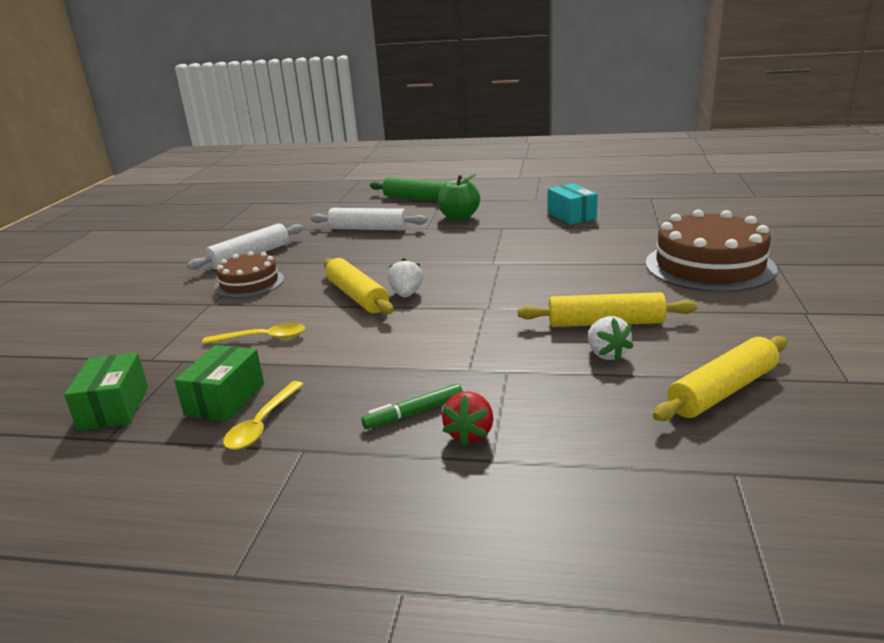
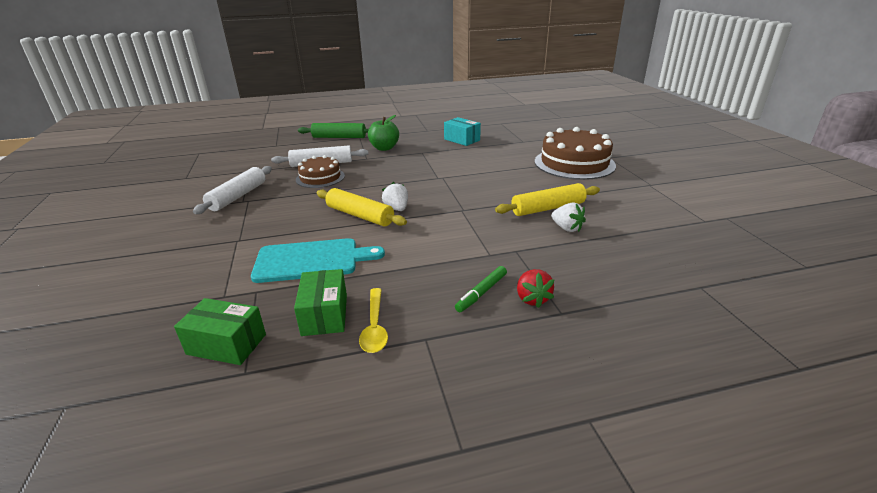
camera: 25 degrees left, 5 degrees up
green box [64,353,148,431] -> green box turned 45 degrees counterclockwise [174,298,266,365]
yellow spoon [202,323,305,344] -> turquoise cutting board [251,238,385,283]
brown cake [214,251,284,298] -> brown cake moved to [296,155,345,188]
yellow rolling pin [653,336,787,421] -> none

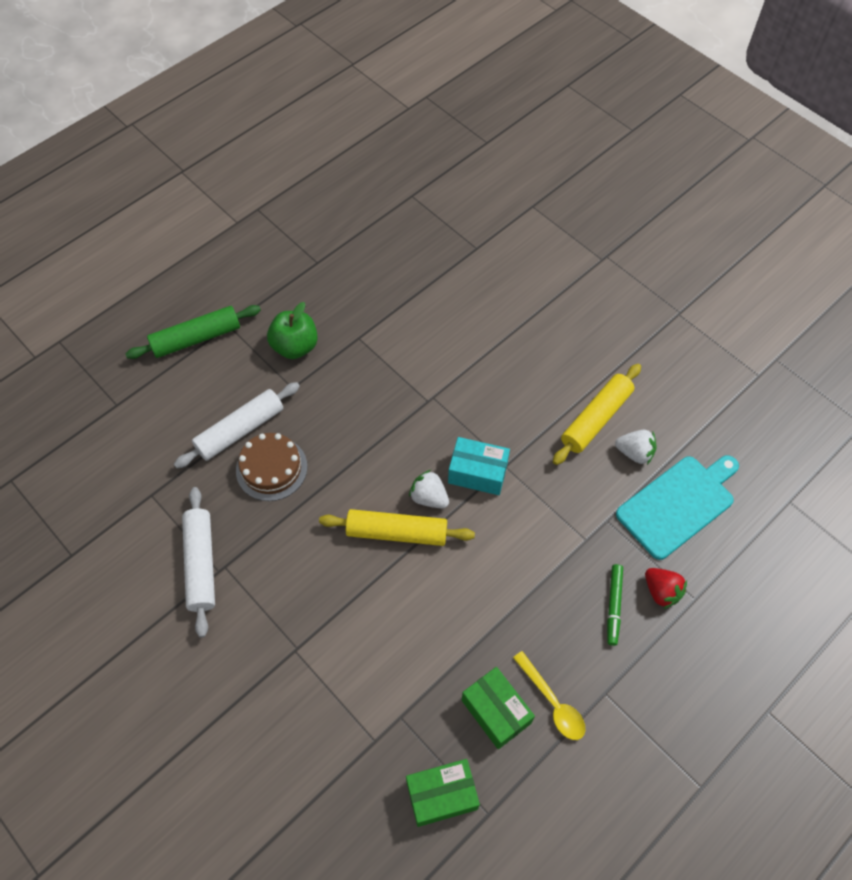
camera: 30 degrees left, 30 degrees up
turquoise cutting board [251,238,385,283] -> turquoise cutting board moved to [616,455,739,560]
turquoise box [444,117,481,146] -> turquoise box moved to [448,437,510,495]
brown cake [535,127,616,180] -> none

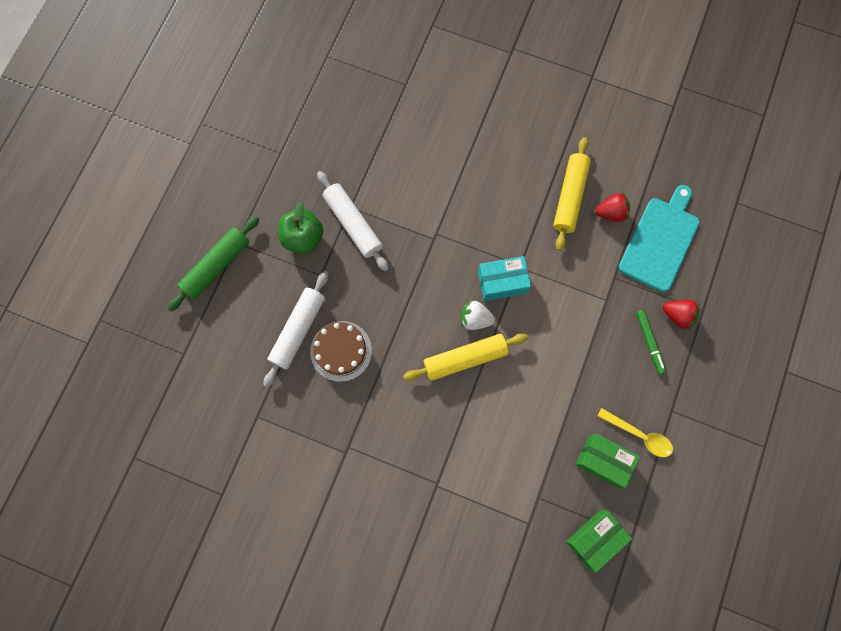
camera: 25 degrees left, 15 degrees up
white rolling pin [182,487,215,638] -> white rolling pin moved to [317,171,389,271]
white strawberry [615,430,657,465] -> red strawberry [595,193,630,222]

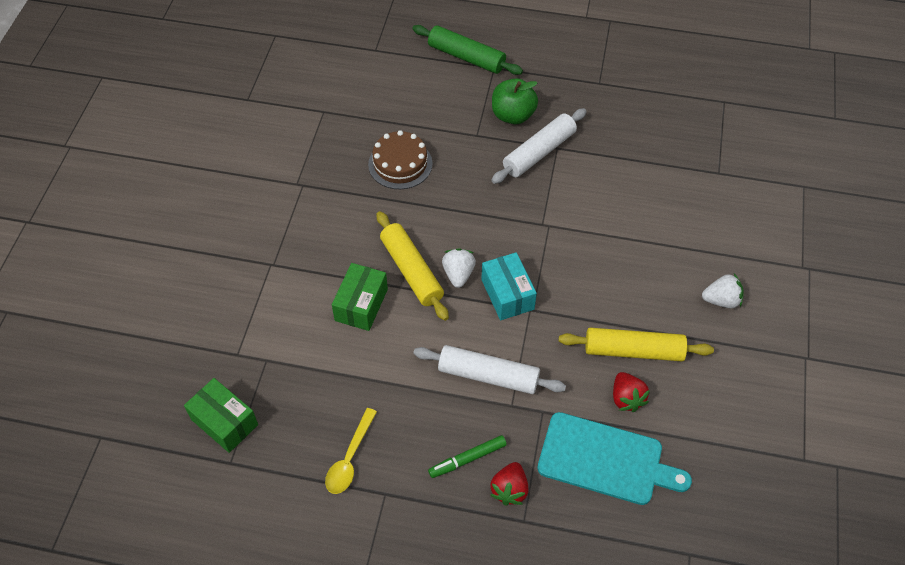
camera: 80 degrees right, 20 degrees down
white rolling pin [263,271,328,388] -> white rolling pin moved to [413,345,566,394]
green box [575,434,640,488] -> green box moved to [332,263,388,331]
none -> white strawberry [702,274,744,308]

